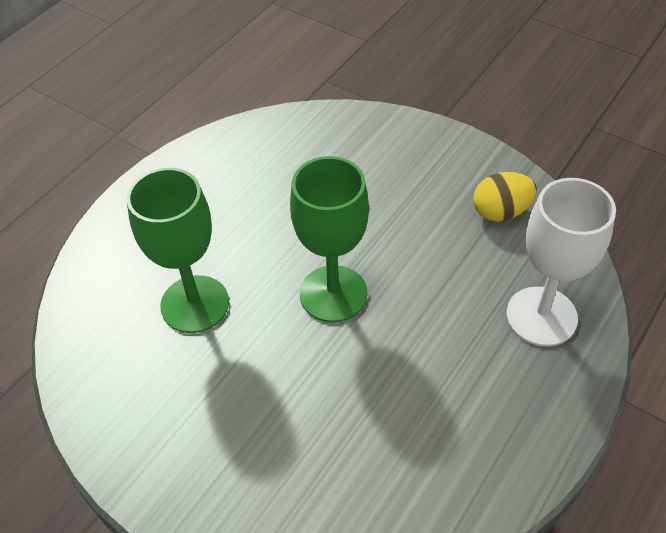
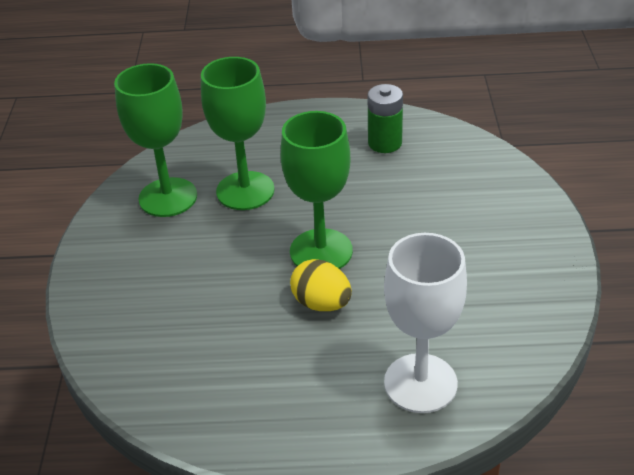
camera: 55 degrees right, 10 degrees down
yellow egg [473,172,537,222] -> yellow egg moved to [290,259,352,311]
none -> green goblet [114,63,197,217]
none -> green battery [367,84,403,153]

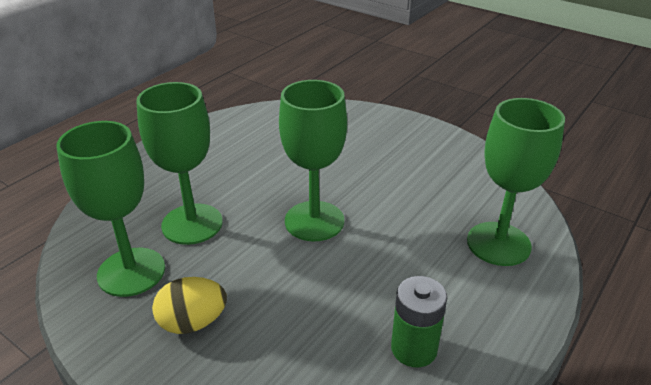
camera: 55 degrees left, 5 degrees down
yellow egg [290,259,352,311] -> yellow egg moved to [152,277,227,334]
green battery [367,84,403,153] -> green battery moved to [391,276,447,368]
white goblet [384,233,467,413] -> green goblet [467,98,565,266]

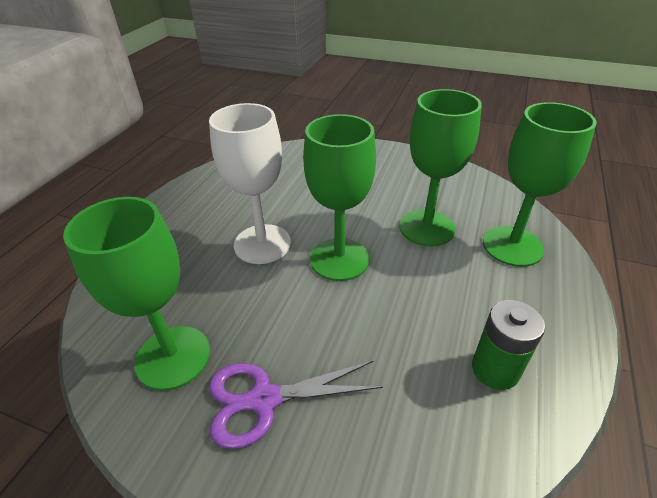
camera: 15 degrees left, 5 degrees up
green goblet [136,82,223,245] -> green goblet moved to [399,89,482,246]
yellow egg [152,277,227,334] -> purple scissors [209,360,383,449]
none -> white goblet [209,103,291,264]

